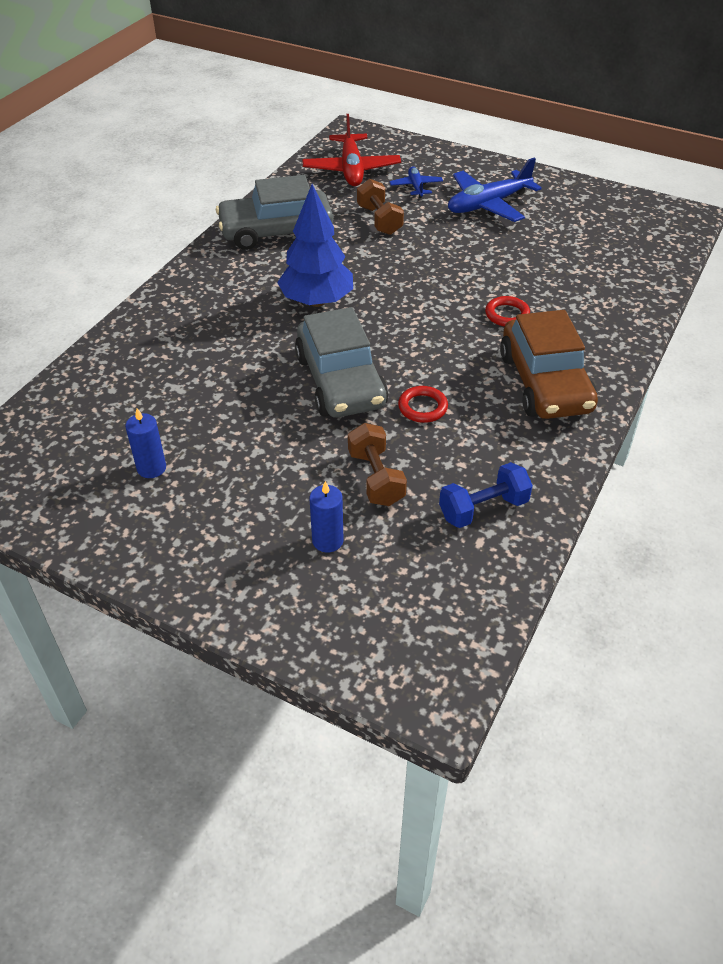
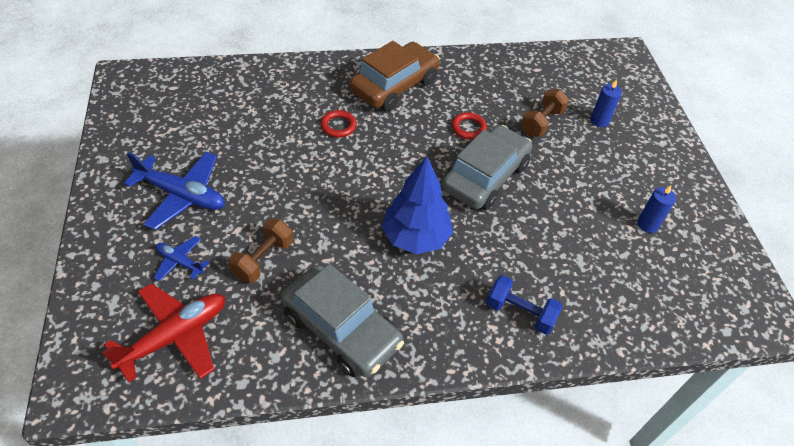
camera: 130 degrees left, 5 degrees up
blue plane [389,166,443,198] -> blue plane turned 75 degrees clockwise [154,236,209,282]
blue dumbbell [439,462,533,528] -> blue dumbbell moved to [486,275,563,335]

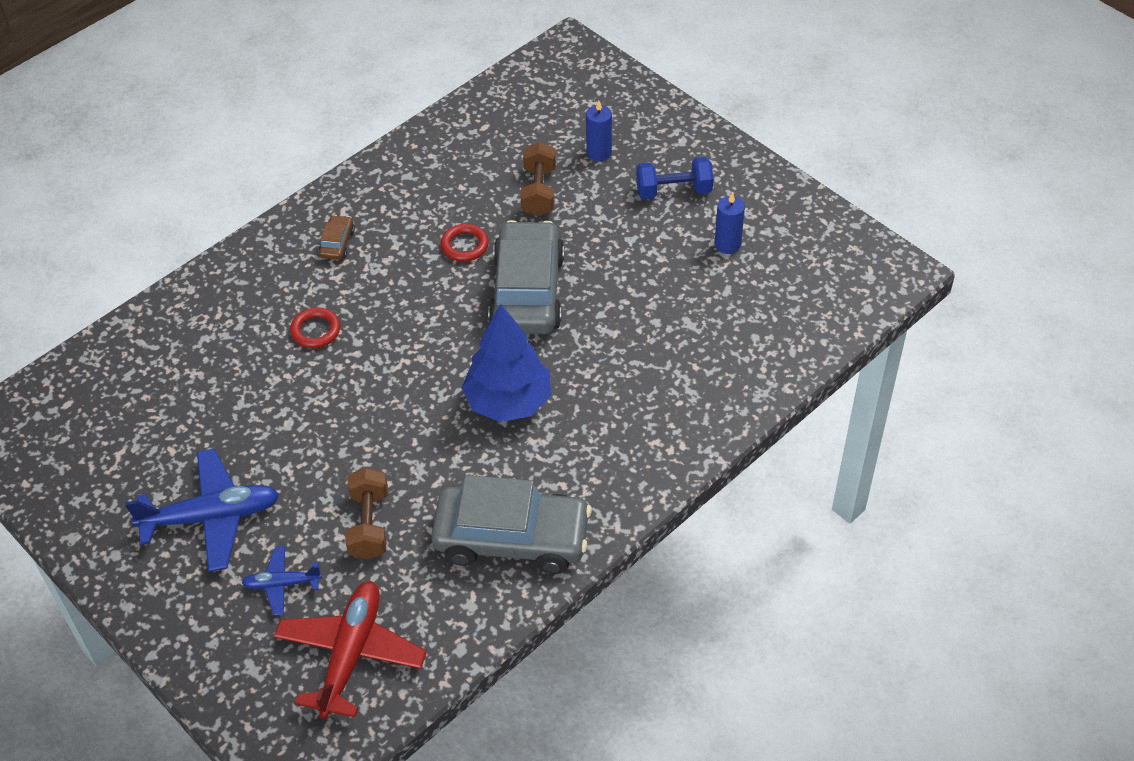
camera: 30 degrees left, 0 degrees up
brown car [349,41,440,111] -> brown car [318,215,355,260], size x0.41
blue dumbbell [486,275,563,335] -> blue dumbbell moved to [636,157,713,199]

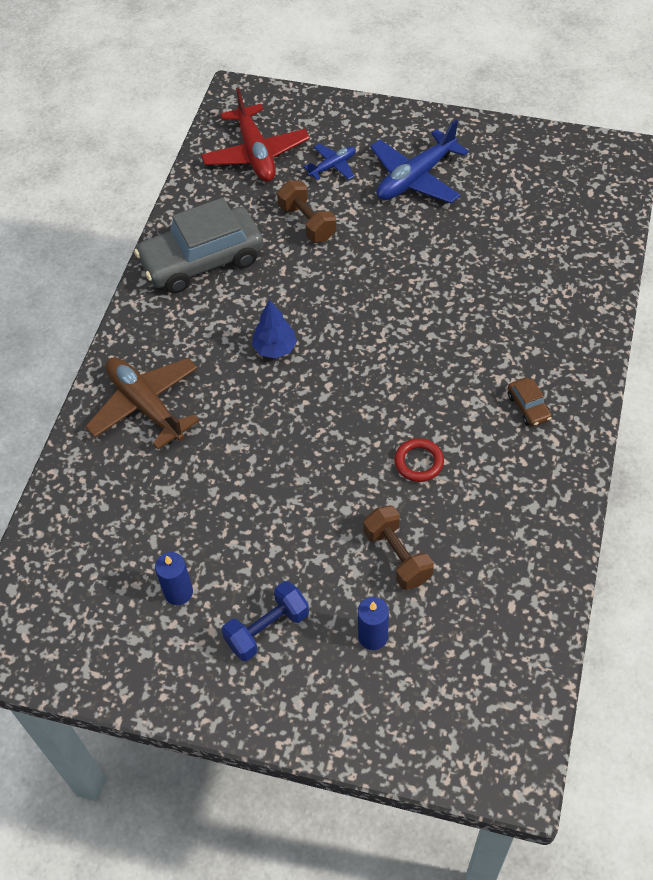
camera: 150 degrees right, 5 degrees up
red ring [290,308,340,348] -> none
blue tree [461,304,551,422] -> blue tree [252,300,297,359], size x0.57
grey car [488,220,565,334] -> none
none -> brown plane [85,357,200,449]

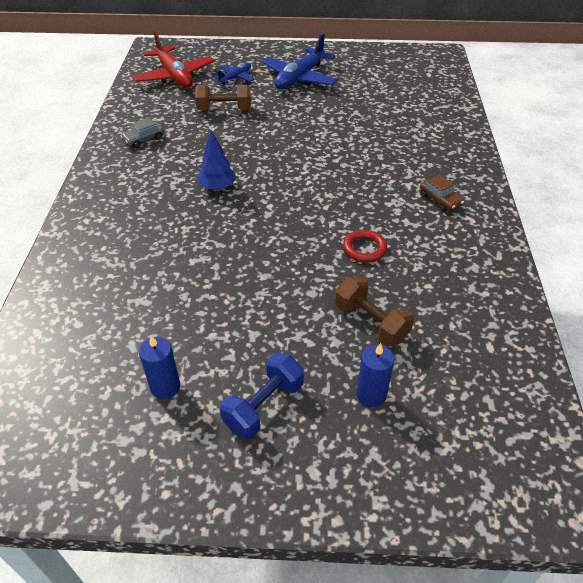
camera: 15 degrees left, 10 degrees down
brown plane [85,357,200,449] -> none
grey car [134,198,264,294] -> grey car [121,117,164,148], size x0.41
brown dumbbell [277,181,336,242] -> brown dumbbell turned 45 degrees counterclockwise [195,85,251,110]

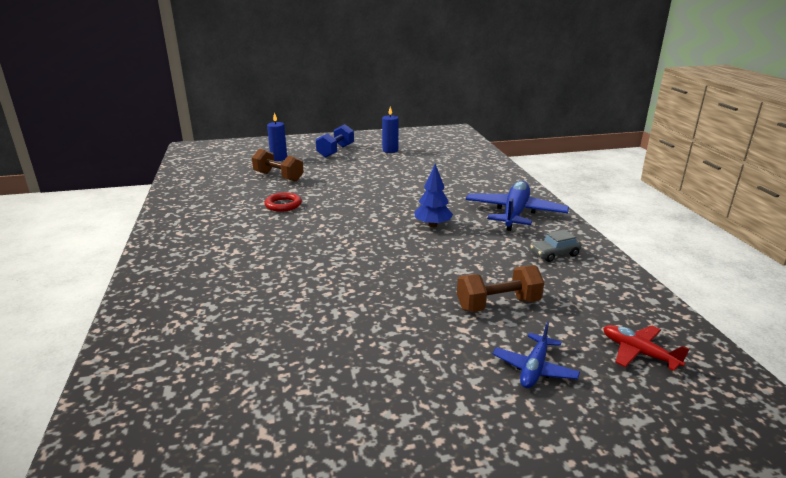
camera: 165 degrees right, 20 degrees down
grey car [121,117,164,148] -> grey car turned 150 degrees counterclockwise [530,229,582,262]
red plane [132,31,215,88] -> red plane [603,325,689,371], size x0.53
blue plane [262,33,338,89] -> blue plane moved to [466,181,569,231]
brown car [420,175,464,212] -> none

